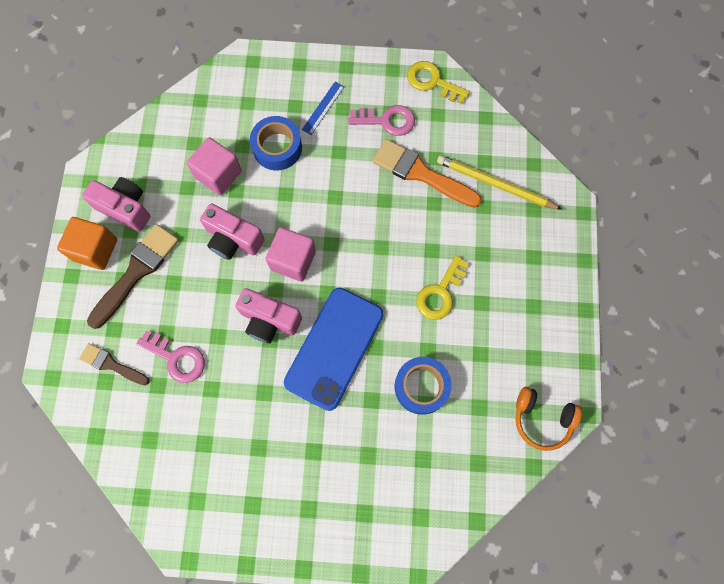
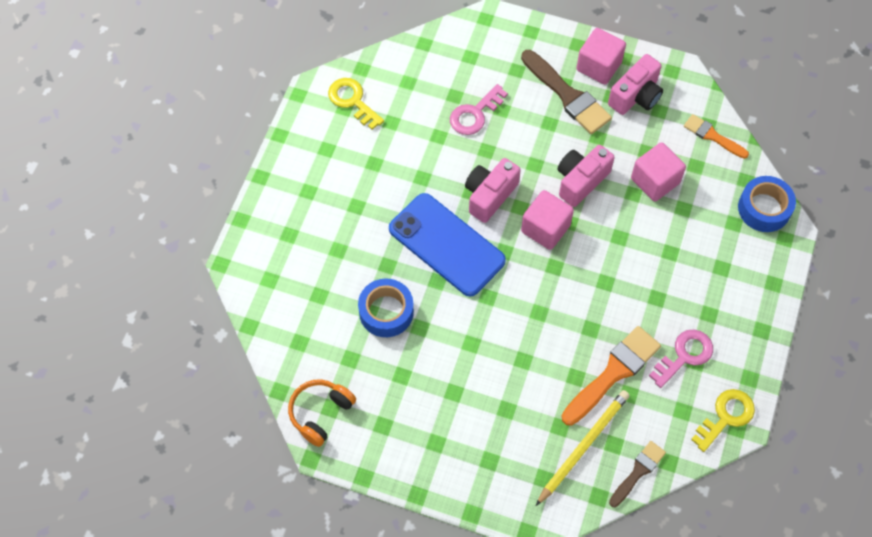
camera: 105 degrees right, 10 degrees down
orange cube [57,217,117,270] -> pink cube [576,28,626,85]
brown brush [79,343,149,385] -> brown brush moved to [609,441,666,507]
blue tape [250,116,302,170] -> blue tape moved to [738,176,796,232]
blue ruler [302,82,344,135] -> none
pink key [348,105,415,136] -> pink key turned 150 degrees counterclockwise [649,330,713,388]
yellow key [416,256,469,320] -> yellow key moved to [328,78,384,130]
none -> orange brush [684,114,749,159]

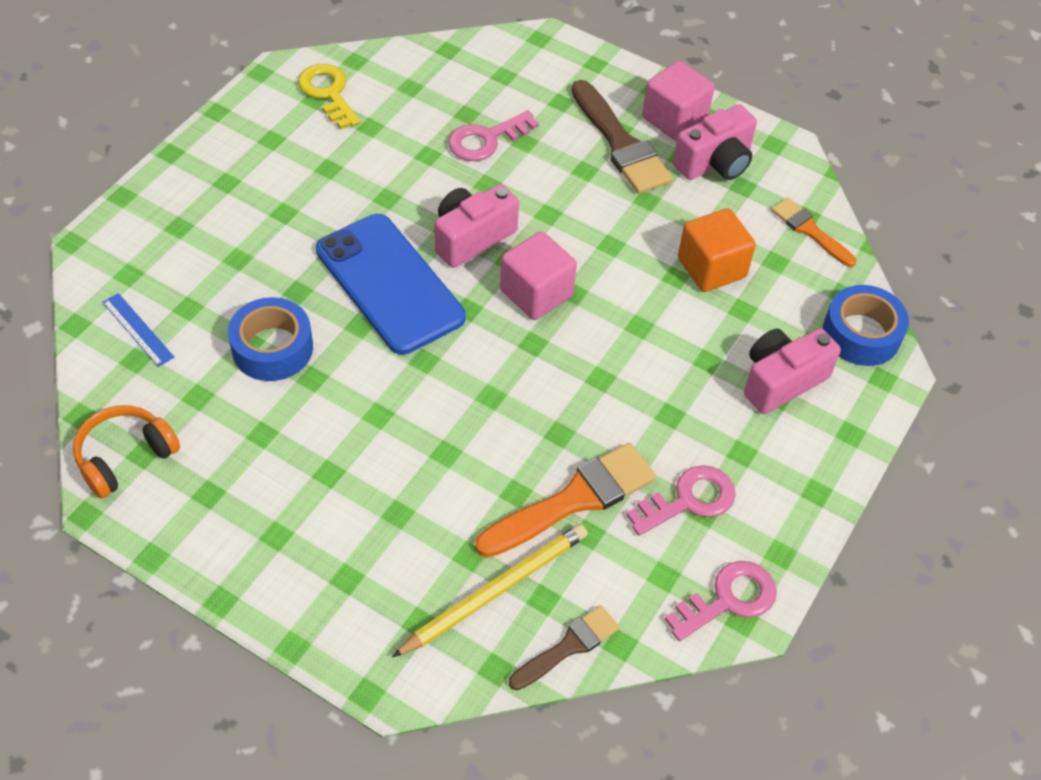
camera: 10 degrees right, 10 degrees down
pink camera [558,145,615,207] -> pink camera moved to [744,328,841,414]
pink cube [631,142,686,202] -> orange cube [678,208,756,292]
yellow key [691,389,755,452] -> pink key [665,561,777,641]
none -> blue ruler [103,293,174,367]

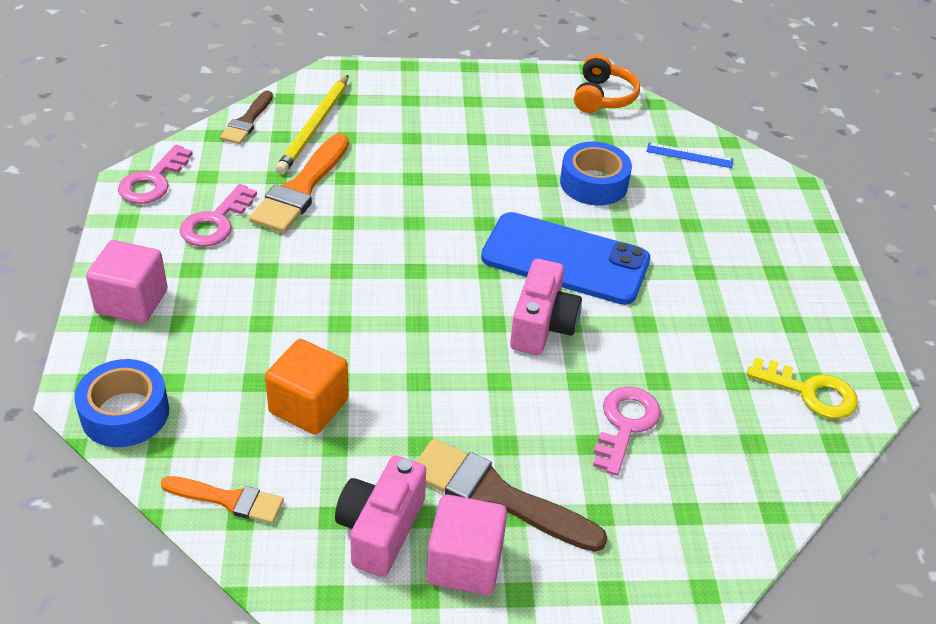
camera: 145 degrees right, 10 degrees down
pink cube [500,231,577,320] -> pink cube moved to [86,240,168,324]
pink camera [744,328,841,414] -> none

